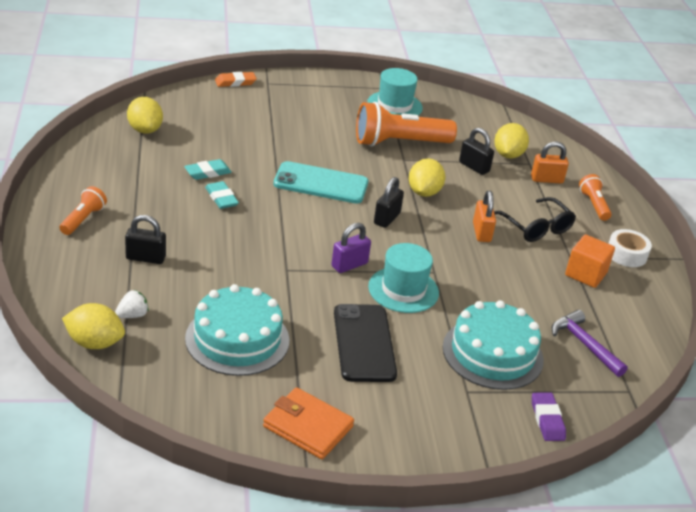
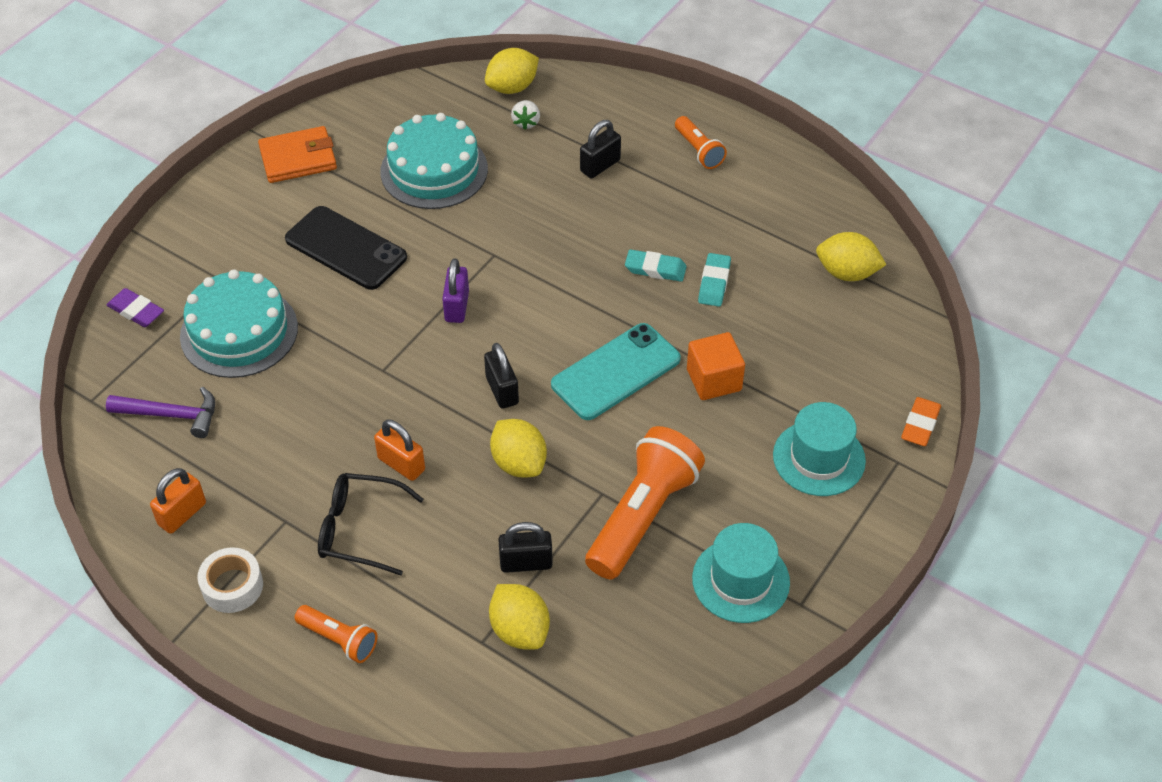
camera: 135 degrees right, 15 degrees up
turquoise hat [368,243,439,313] -> turquoise hat moved to [773,402,866,496]
orange padlock [531,141,569,184] -> orange padlock moved to [150,468,206,534]
orange cube [565,234,615,288] -> orange cube moved to [687,332,745,400]

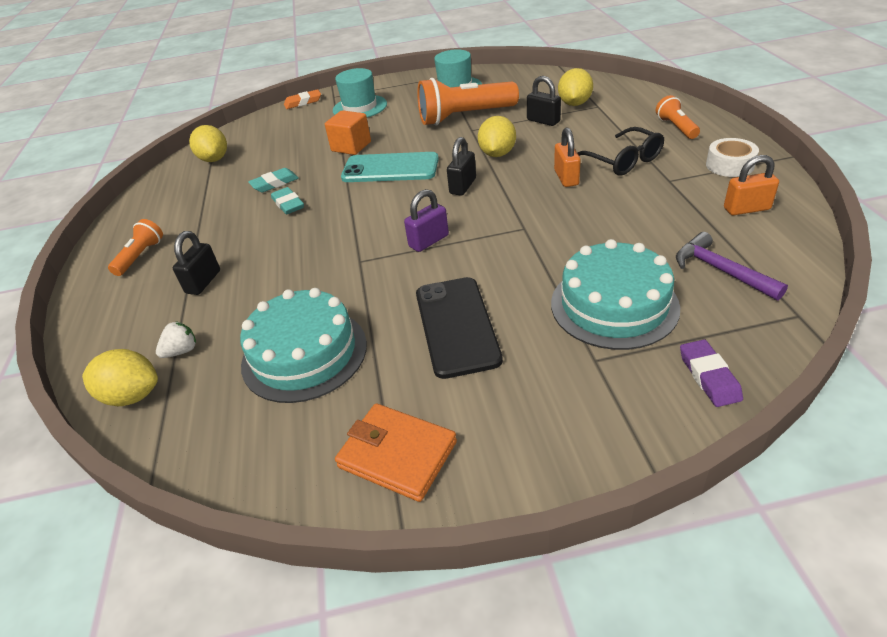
camera: 130 degrees left, 10 degrees down
black padlock [580,120,621,178] -> black padlock turned 75 degrees counterclockwise [173,231,220,295]

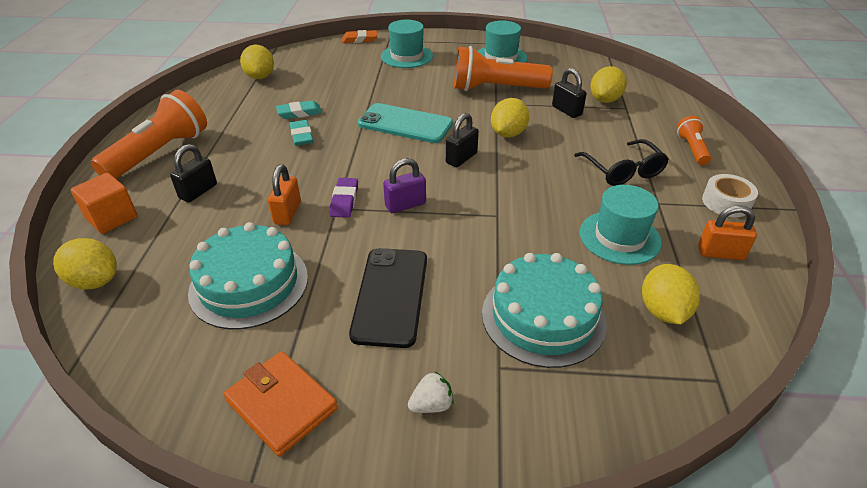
camera: 10 degrees right, 0 degrees up
orange flashlight [108,219,163,276] -> orange flashlight [91,90,207,179], size x1.95
white strawberry [156,321,196,358] -> white strawberry moved to [408,372,454,413]
orange cube [325,110,371,155] -> orange cube moved to [71,173,138,234]
orange padlock [554,127,581,187] -> orange padlock moved to [268,164,301,225]
purple hammer [676,232,788,301] -> yellow lemon [642,264,700,325]
purple eraser [680,339,743,407] -> purple eraser moved to [330,178,358,218]
none -> turquoise hat [580,185,662,265]

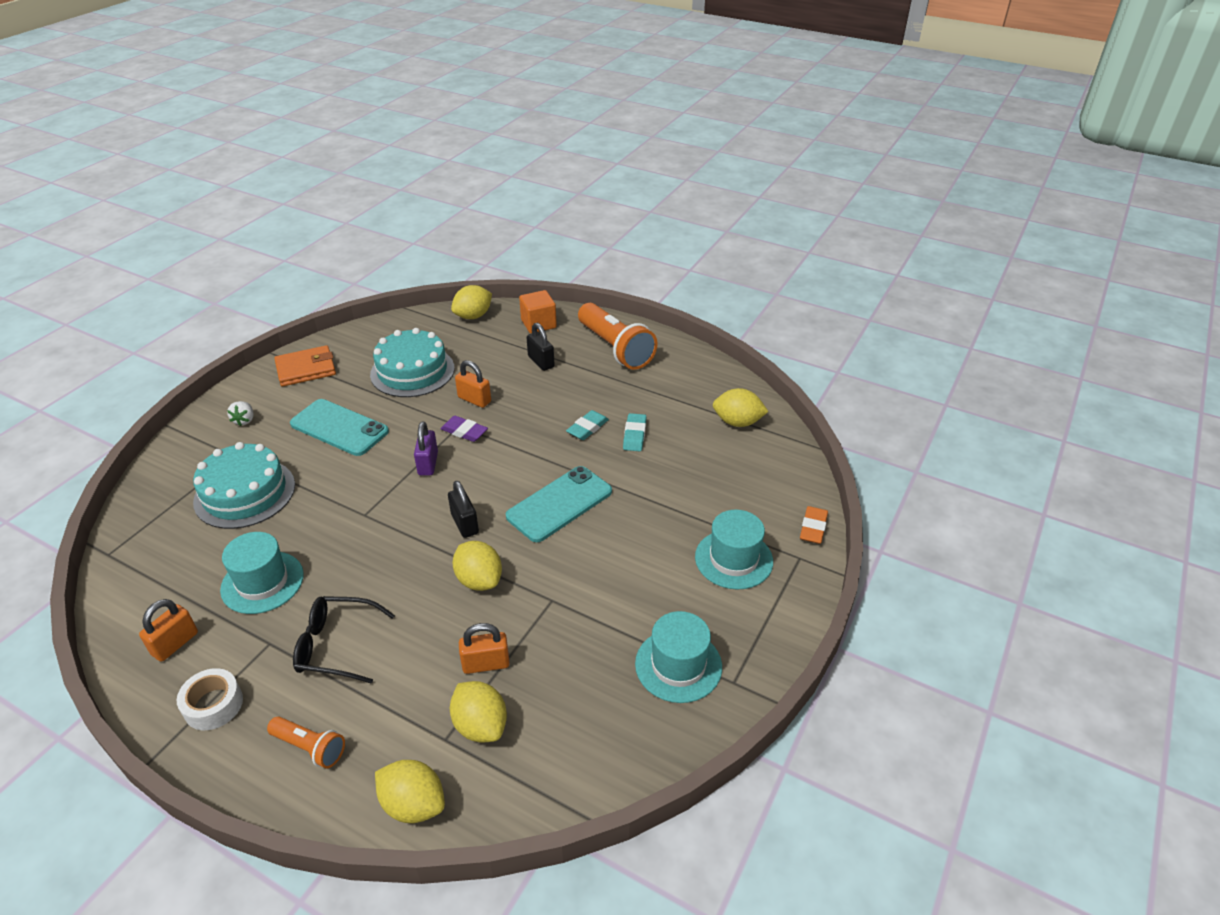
camera: 115 degrees right, 0 degrees up
turquoise eraser [290,120,313,146] -> turquoise eraser turned 60 degrees counterclockwise [566,410,609,440]
black phone [349,248,427,348] -> turquoise phone [290,399,389,456]
orange flashlight [454,46,553,91] -> none
black padlock [552,68,587,118] -> orange padlock [459,623,510,674]
yellow lemon [642,264,700,325] -> yellow lemon moved to [375,760,445,823]

